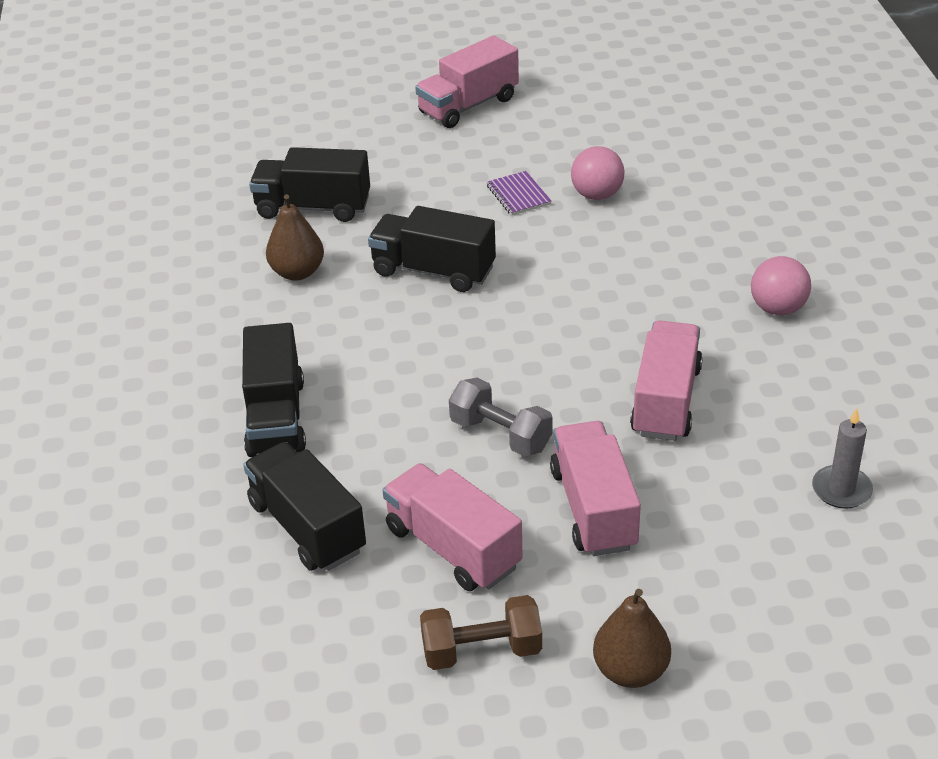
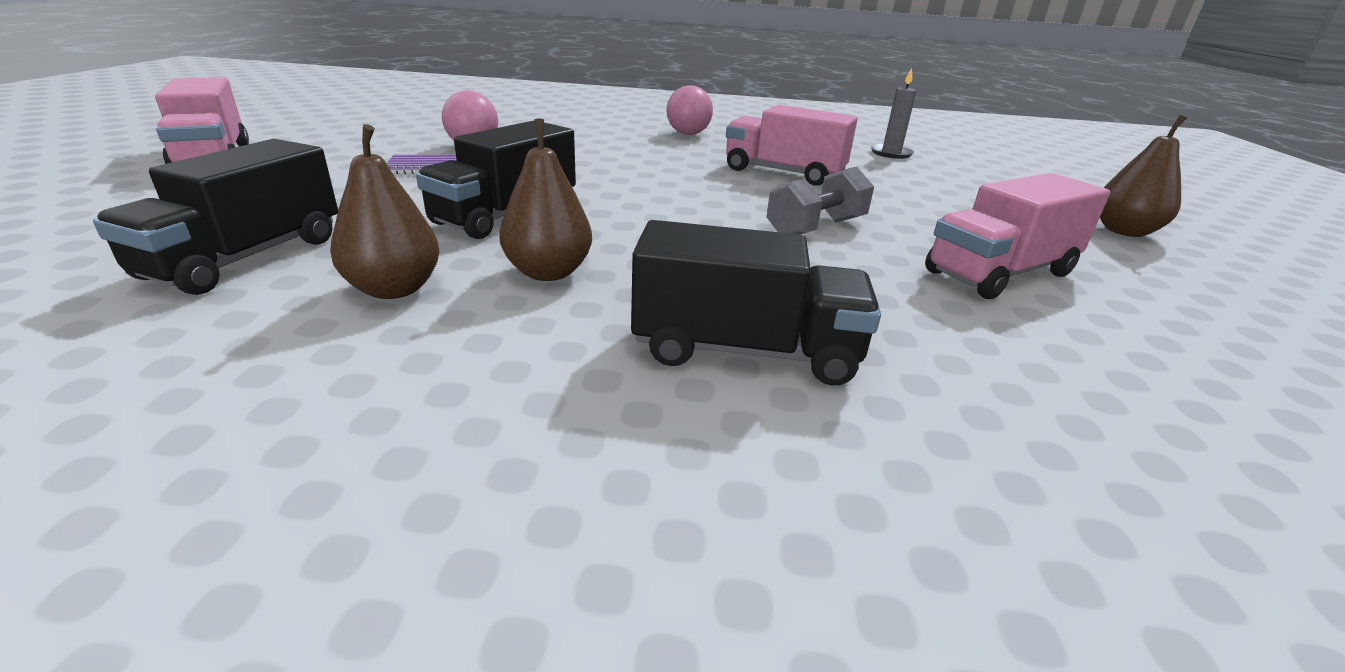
camera: 80 degrees left, 10 degrees down
black truck [243,442,366,571] -> none
brown dumbbell [420,595,542,670] -> none
pink truck [550,421,641,556] -> none
none -> brown pear [499,119,592,281]

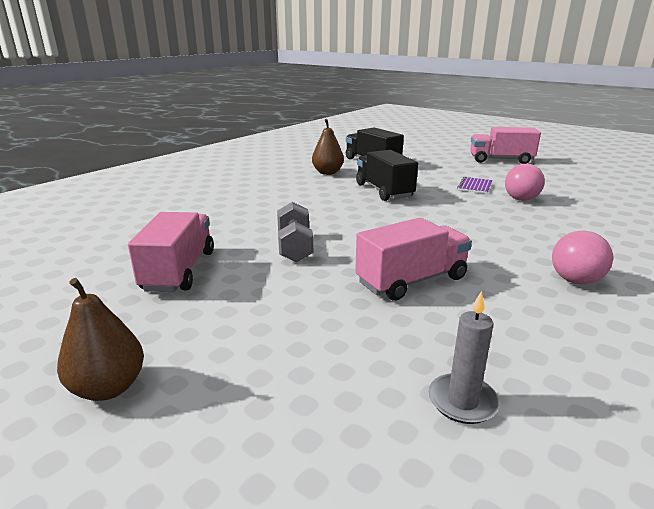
camera: 125 degrees right, 5 degrees down
brown pear [499,119,592,281] -> none
black truck [631,220,881,386] -> none

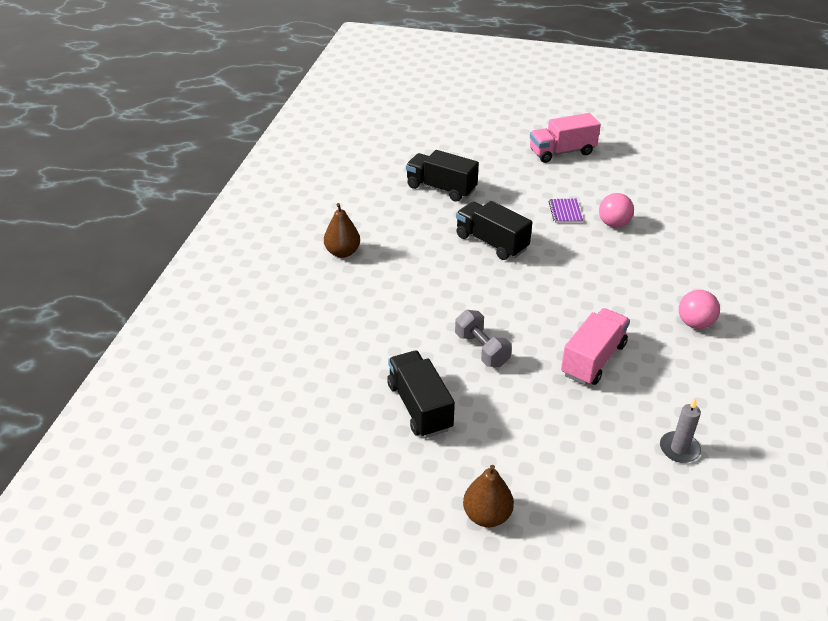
camera: 25 degrees left, 15 degrees up
pink truck [128,212,214,292] -> black truck [387,351,455,438]
brown pear [312,119,344,175] -> brown pear moved to [324,203,360,258]

